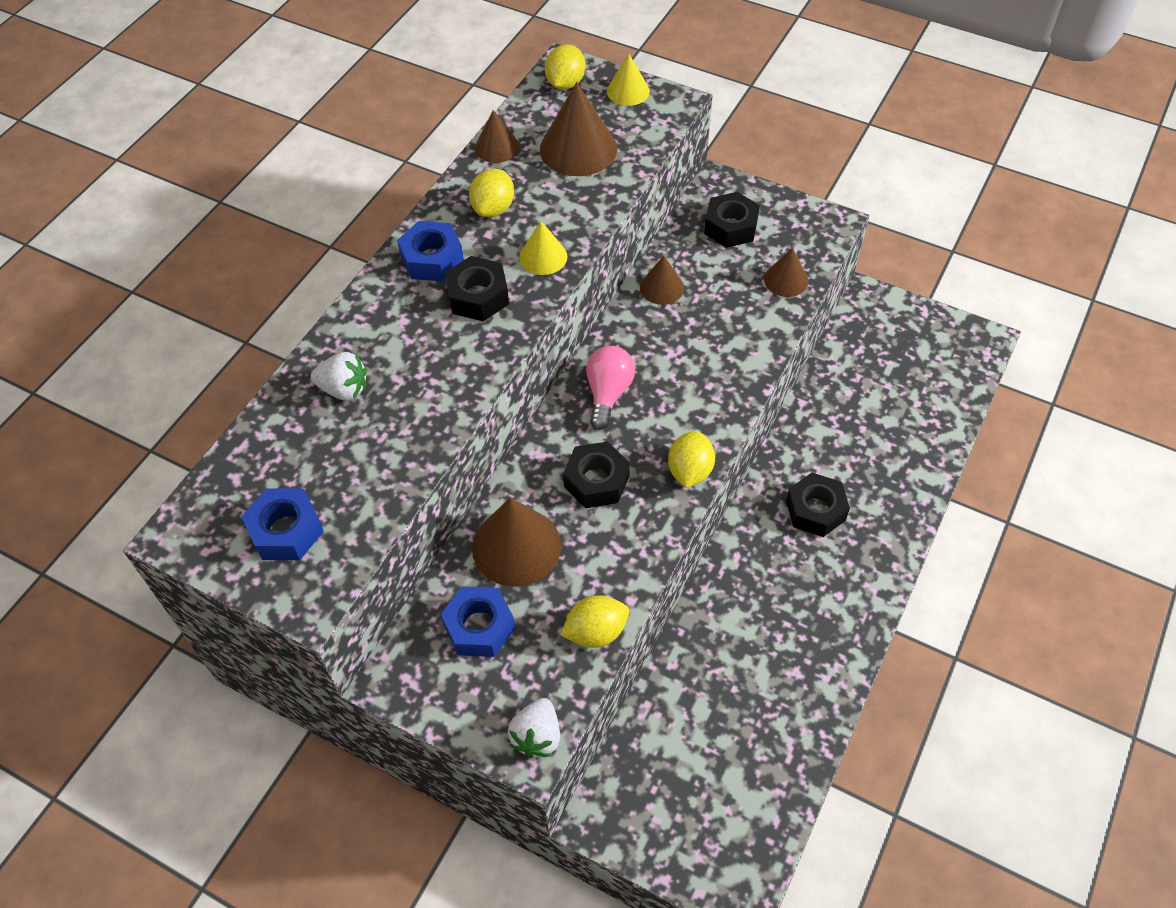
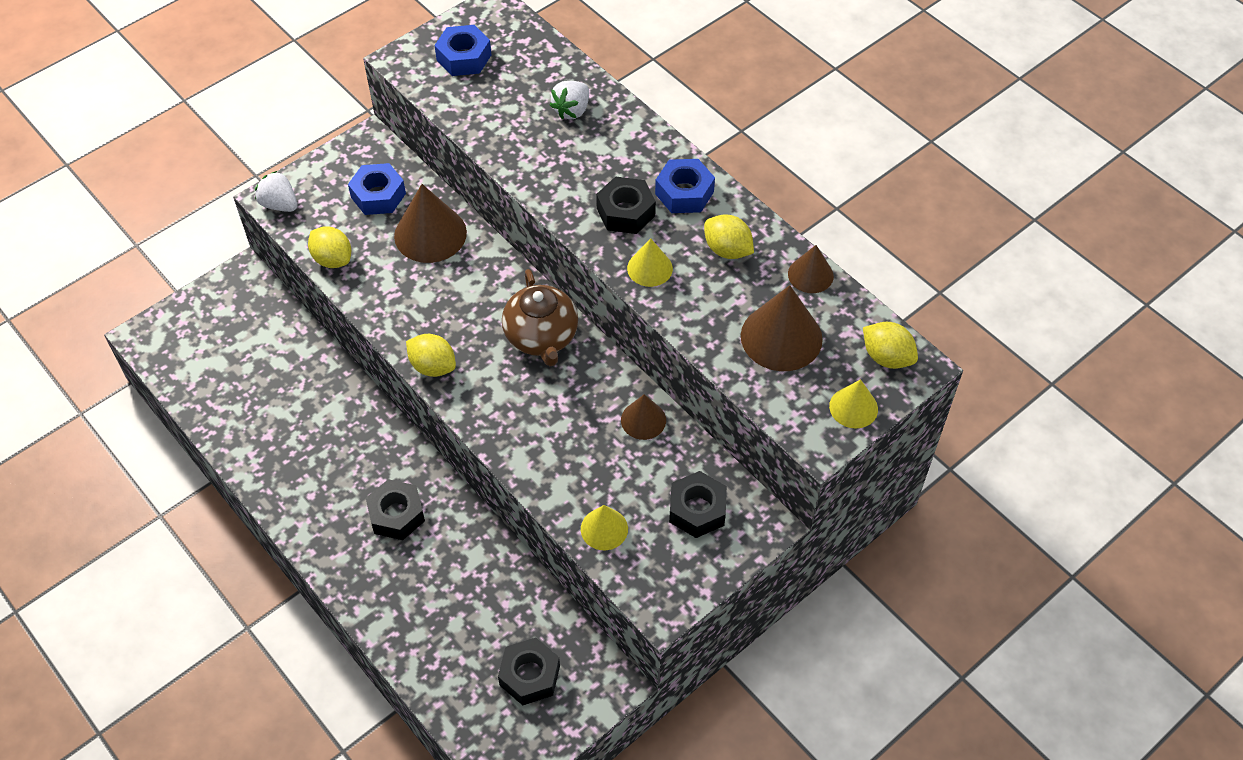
camera: 110 degrees right, 0 degrees up
yellow lemon [560,595,629,648] -> yellow lemon turned 45 degrees counterclockwise [308,226,351,268]
black nut [563,442,630,508] -> black nut moved to [498,637,560,705]
pink light bulb [586,346,635,430] -> brown teapot [502,269,578,366]
brown cone [764,248,808,297] -> yellow cone [581,505,628,550]

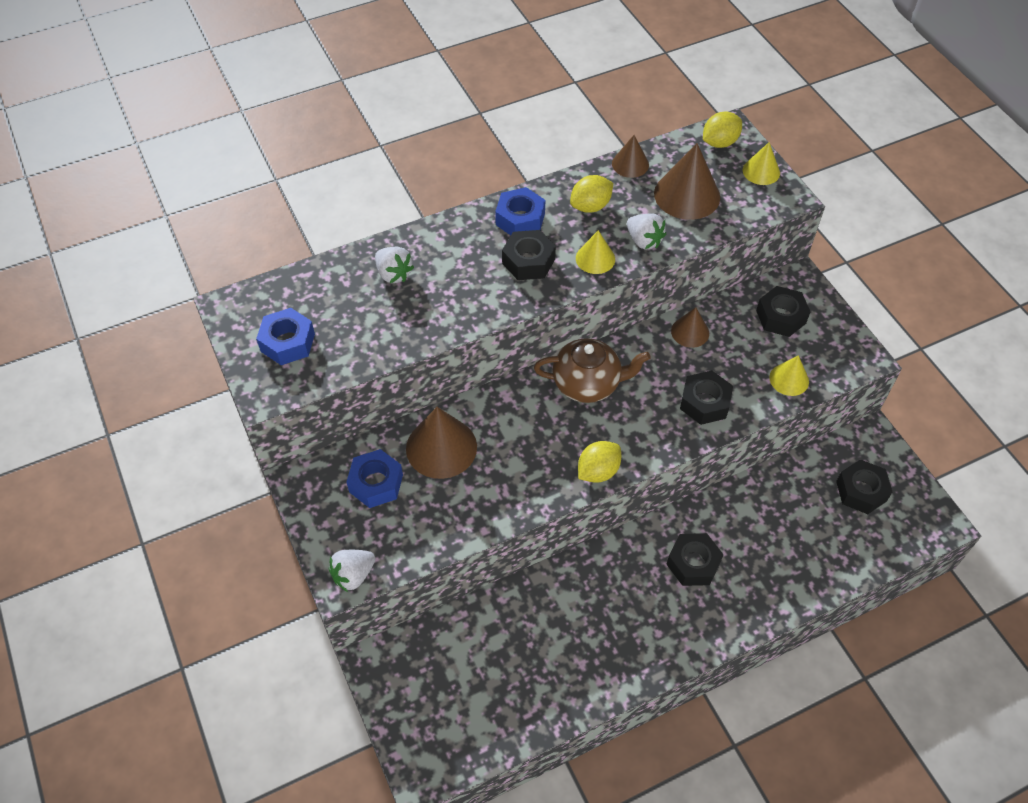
camera: 75 degrees left, 0 degrees up
yellow lemon [308,226,351,268] -> none
none -> white strawberry [627,213,666,250]
none -> black nut [680,370,733,425]

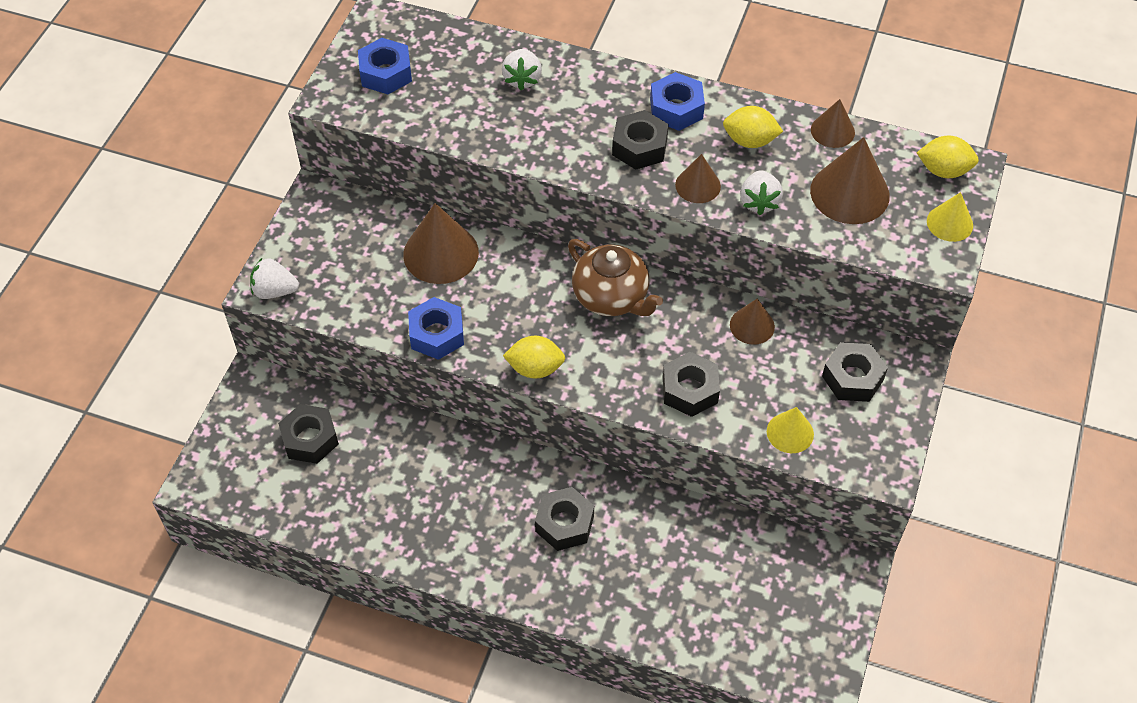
camera: 45 degrees right, 0 degrees up
blue nut [347,449,403,508] -> blue nut moved to [408,297,464,360]
yellow cone [576,230,615,274] -> brown cone [675,154,721,203]
black nut [836,459,892,514] -> black nut moved to [278,404,339,464]

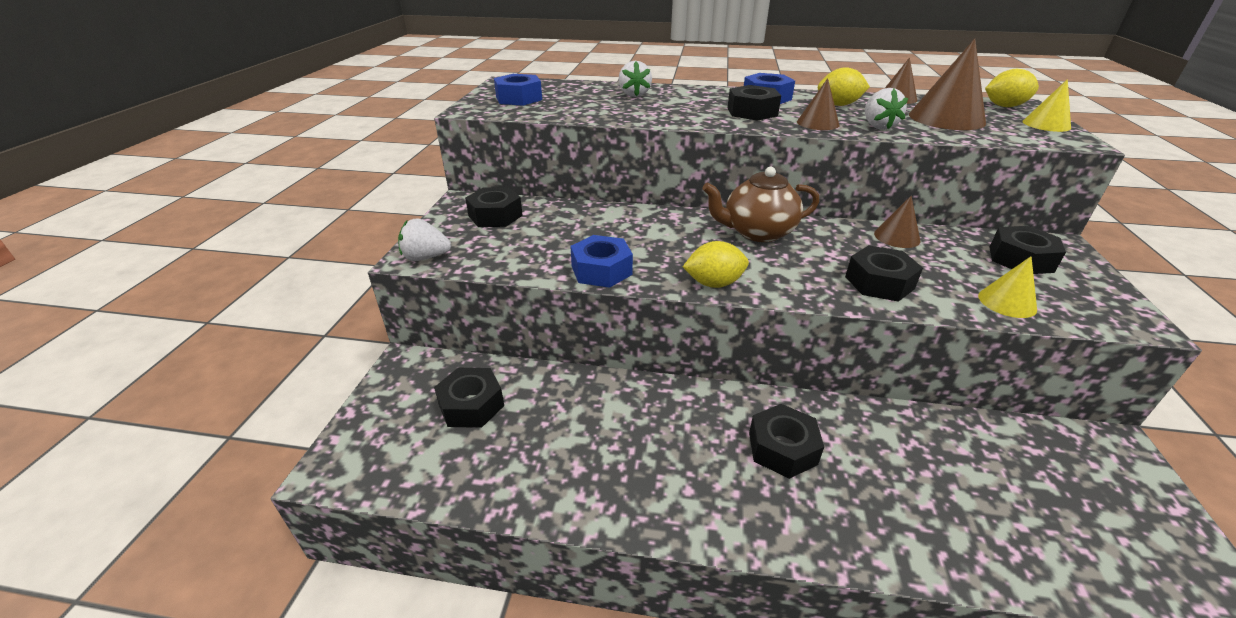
camera: 10 degrees left, 20 degrees down
brown cone [403,203,479,284] -> none
brown teapot [568,239,663,316] -> brown teapot turned 135 degrees clockwise [702,167,819,242]
none -> black nut [465,187,523,227]

